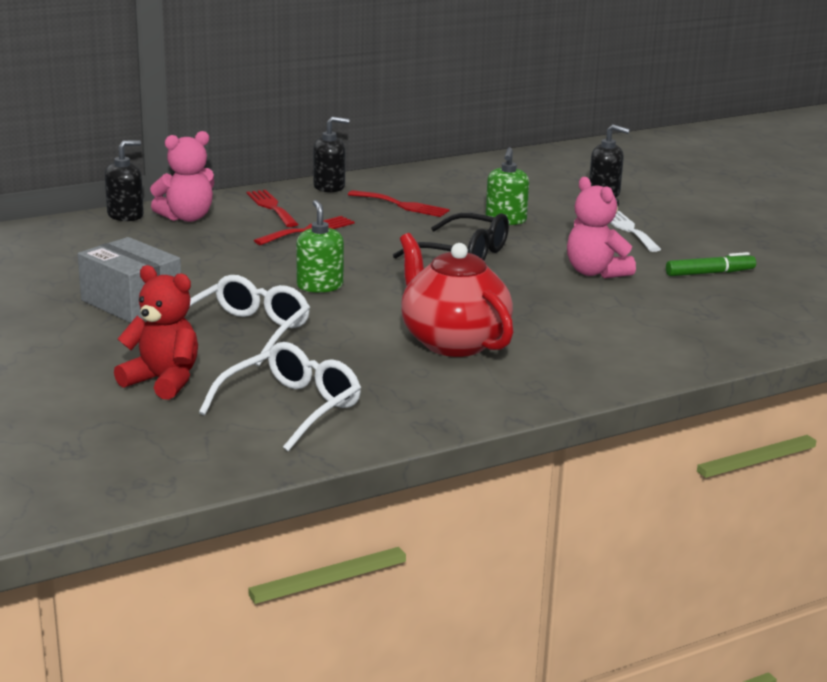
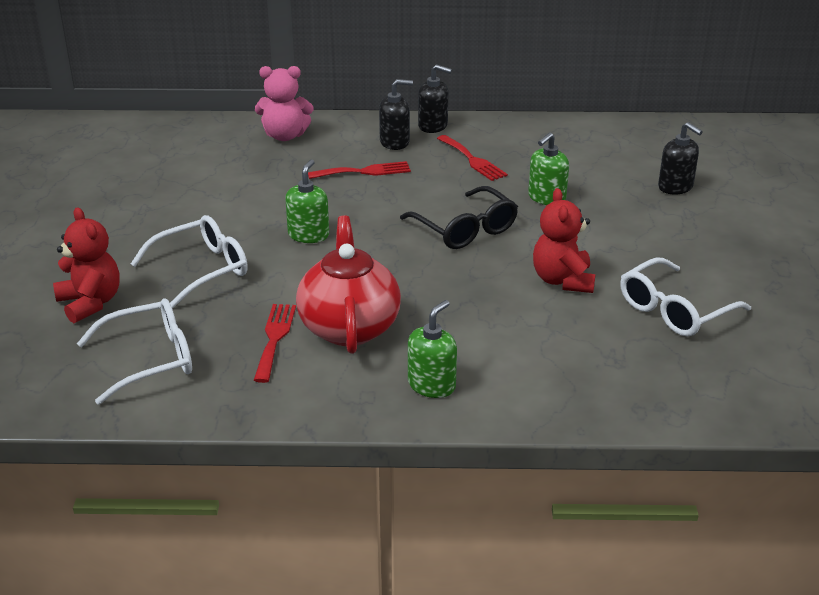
camera: 30 degrees right, 10 degrees up
grey box [78,237,181,323] -> none
black soap dispenser [105,140,144,221] -> black soap dispenser moved to [379,79,413,150]
red fork [247,190,298,227] -> red fork moved to [254,304,296,383]
pink teddy bear [567,177,636,279] -> red teddy bear [533,188,595,293]
white fork [610,211,661,252] -> none
green marker [666,252,756,276] -> white glasses [620,257,751,337]
none -> green soap dispenser [408,300,457,398]

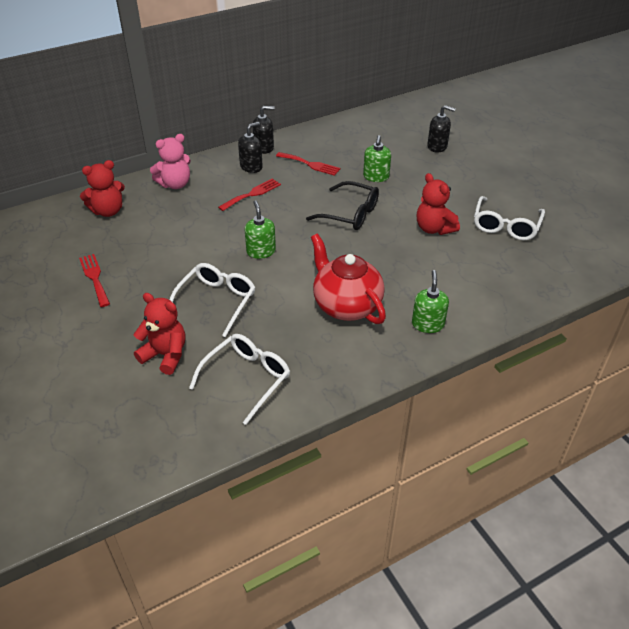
camera: 30 degrees left, 10 degrees up
red fork [254,304,296,383] -> red fork moved to [79,254,110,307]
none -> red teddy bear [80,160,125,217]

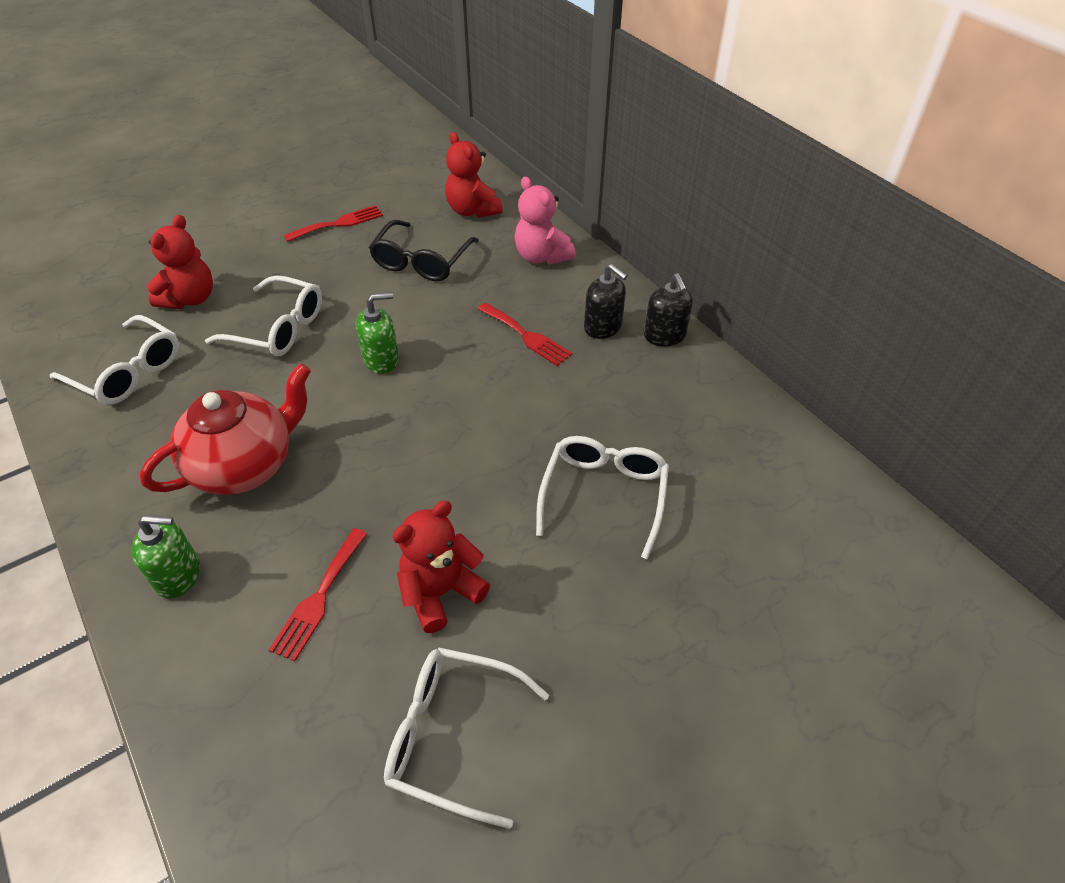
camera: 85 degrees right, 5 degrees up
red fork [276,152,340,176] -> red fork moved to [269,528,367,661]
black glasses [306,181,379,230] -> black glasses moved to [369,220,479,281]
green soap dispenser [363,135,391,182] -> white glasses [536,436,669,559]
black soap dispenser [427,105,456,153] -> none

